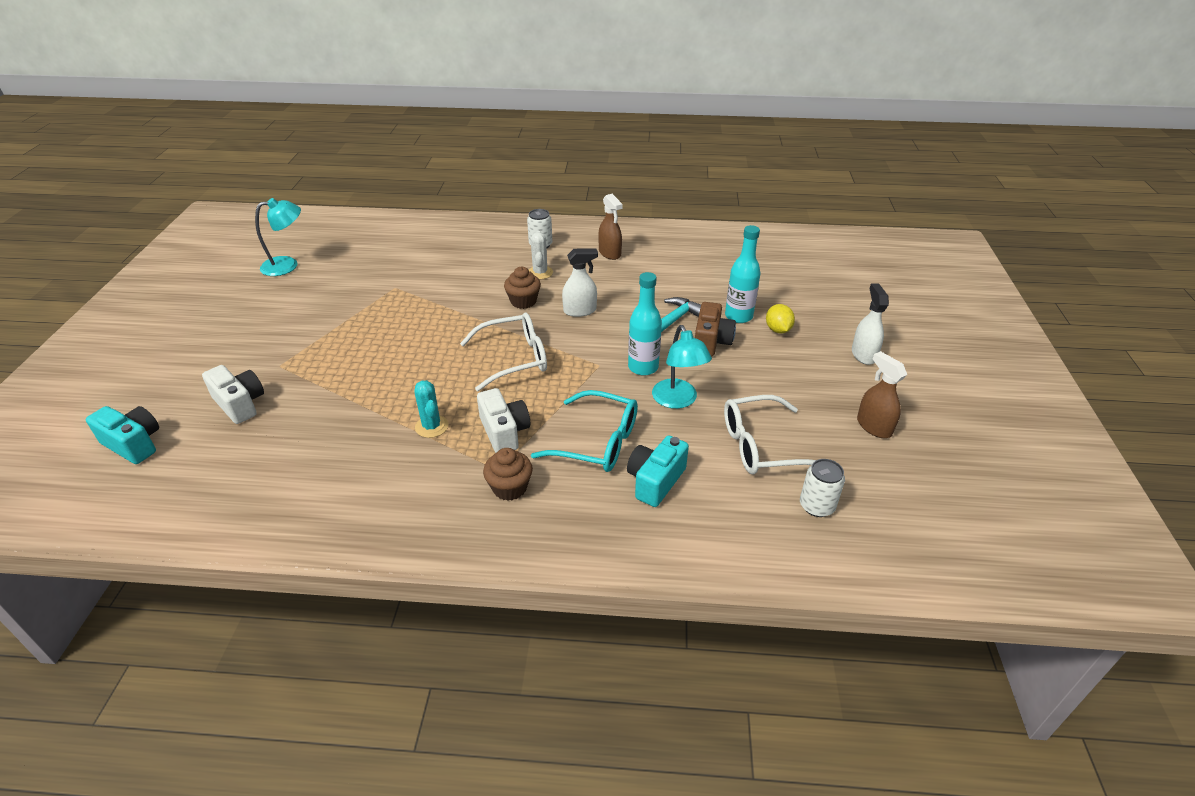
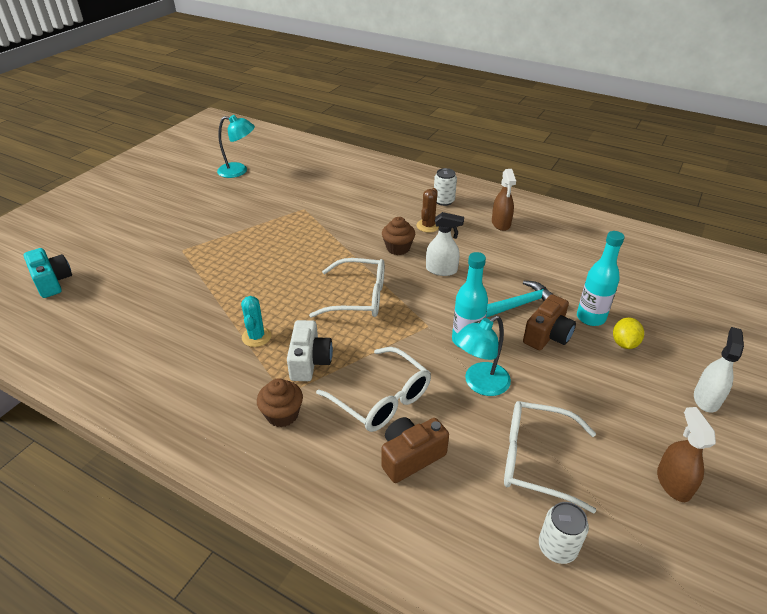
camera: 25 degrees right, 0 degrees up
white camera [202,365,264,424] -> none
white cactus [529,231,553,280] -> brown cactus [417,188,439,233]
turquoise glasses [531,390,638,472] -> white glasses [316,347,431,432]
turquoise camera [627,435,689,507] -> brown camera [381,417,449,483]
turquoise lamp [652,325,712,409] -> turquoise lamp turned 45 degrees clockwise [455,315,511,396]

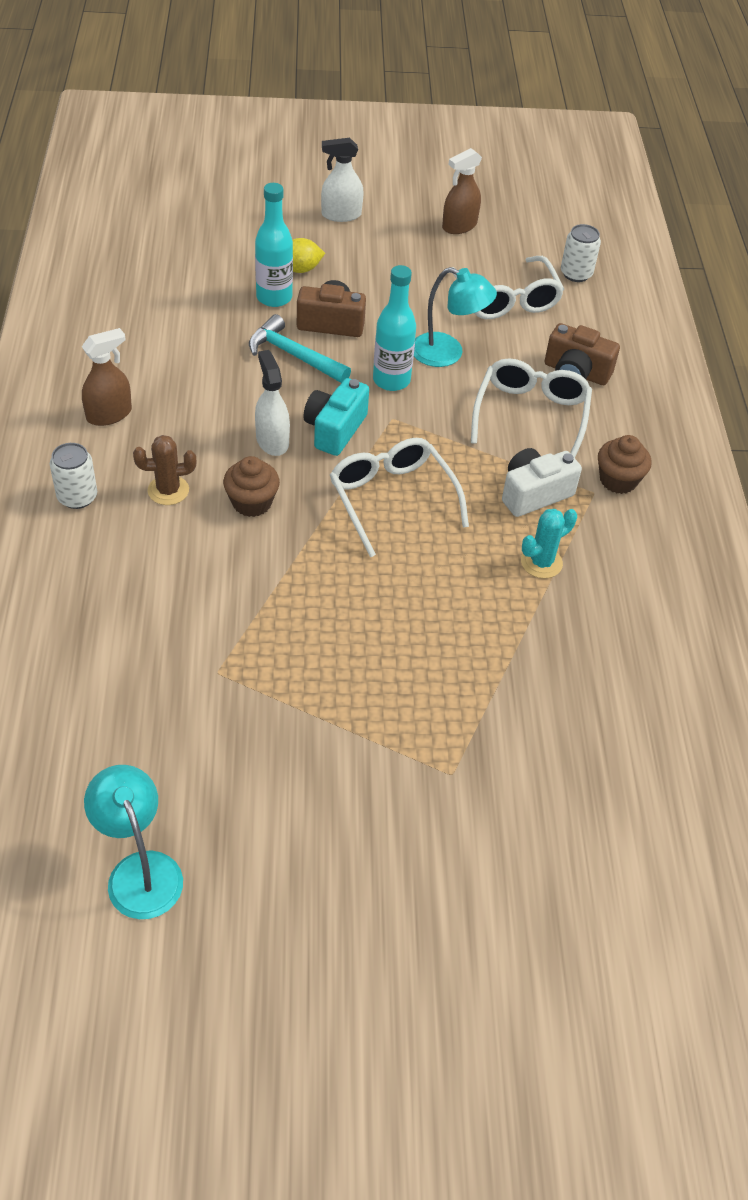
camera: 125 degrees left, 10 degrees up
turquoise camera [24,248,72,298] -> turquoise camera moved to [303,378,369,456]

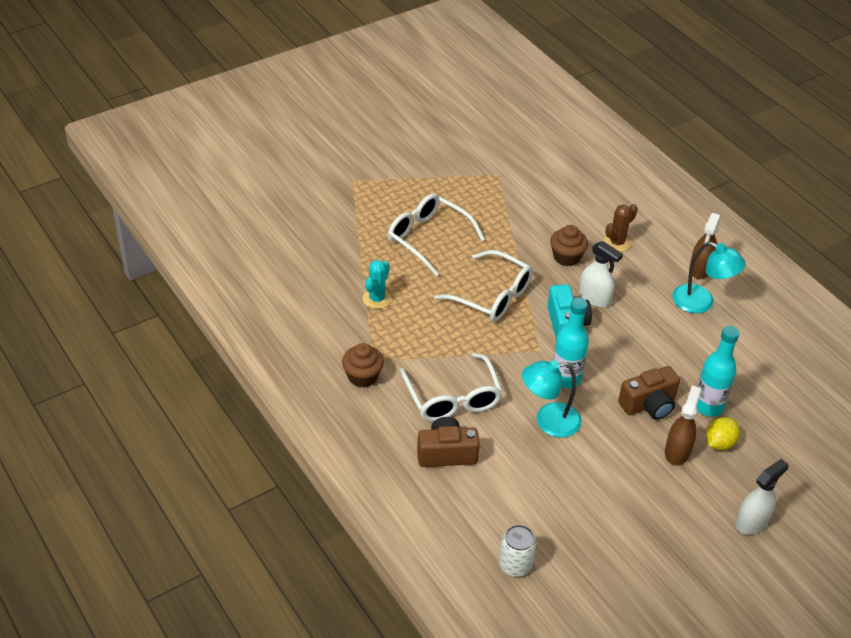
camera: 150 degrees right, 5 degrees down
white can [50,443,97,509] -> none
turquoise lamp [84,765,183,919] -> turquoise lamp moved to [673,242,746,313]
turquoise hammer [249,314,351,383] -> none
brown spray bottle [442,148,482,234] -> brown spray bottle moved to [665,385,701,466]
white glasses [449,256,564,319] -> white glasses moved to [388,194,485,276]
white camera [502,448,582,517] -> none

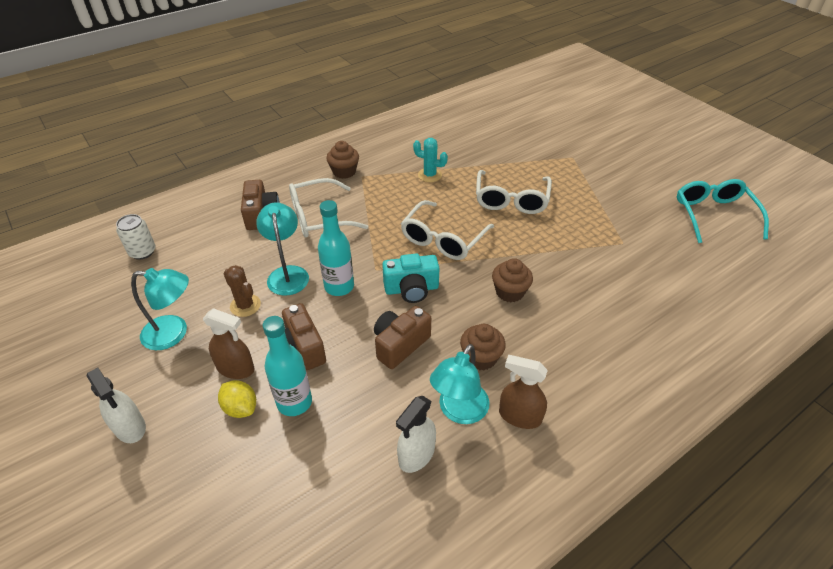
camera: 90 degrees right, 0 degrees up
white glasses [388,194,485,276] -> white glasses turned 150 degrees clockwise [476,170,552,214]
white spray bottle [579,241,623,308] -> white spray bottle moved to [396,396,436,473]
brown cactus [603,204,638,252] -> brown cactus moved to [224,265,261,317]
none -> turquoise lamp [131,268,189,350]
none -> brown camera [374,306,431,369]
none -> brown cupcake [460,324,506,371]
none -> turquoise glasses [677,179,769,243]

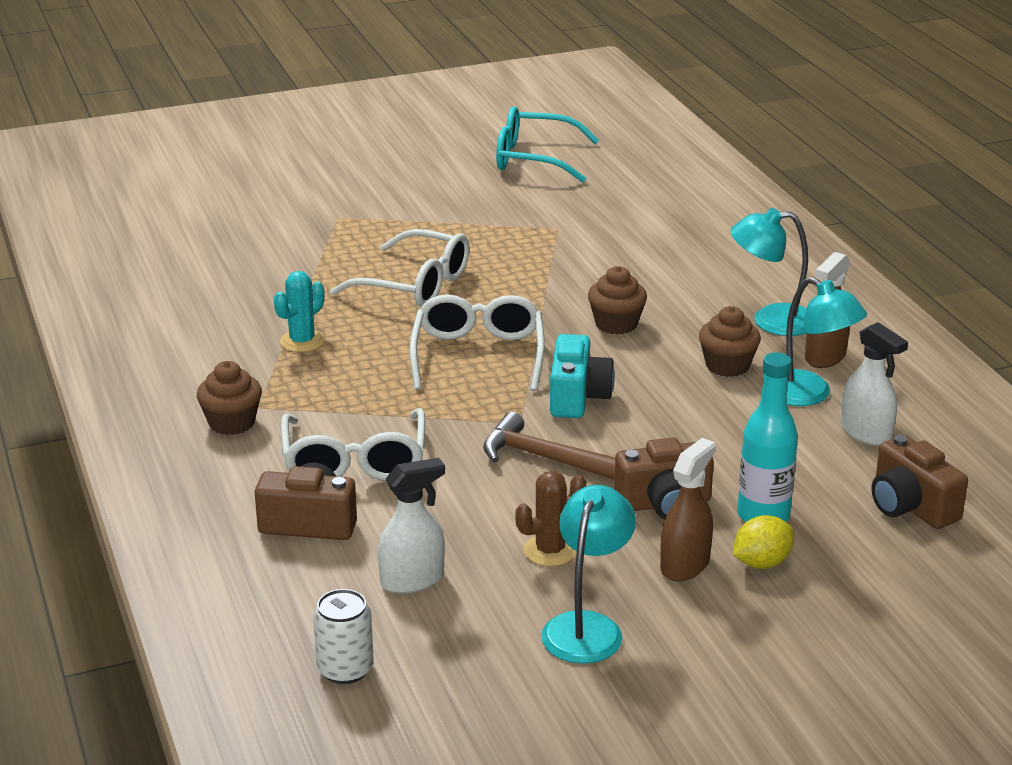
camera: 75 degrees left, 15 degrees down
white spray bottle [86,367,146,443] -> white spray bottle moved to [378,458,445,594]
turquoise lamp [256,202,309,296] -> turquoise lamp moved to [730,208,808,336]
turquoise bottle [318,200,354,296] -> brown hammer [483,412,615,480]
brown camera [374,306,431,369] -> brown camera moved to [871,435,968,529]
white glasses [401,200,494,260] -> white glasses turned 135 degrees counterclockwise [410,294,545,391]

